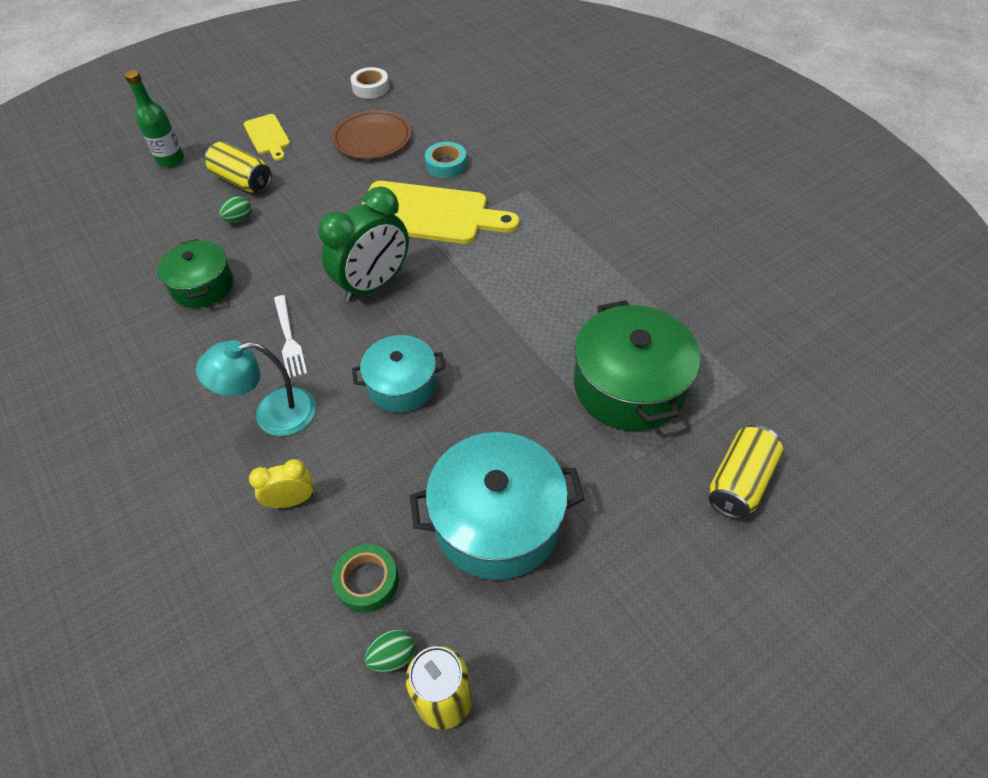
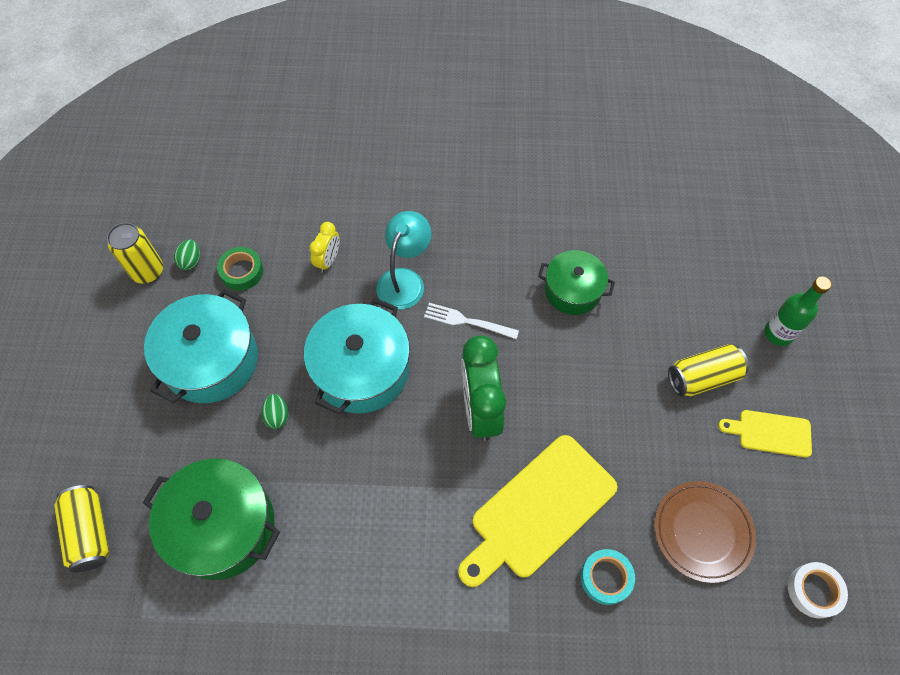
camera: 125 degrees right, 10 degrees up
green egg [219,196,252,223] -> green egg moved to [261,394,289,429]
turquoise pot [352,335,445,413] -> turquoise pot [304,298,410,414], size x1.59

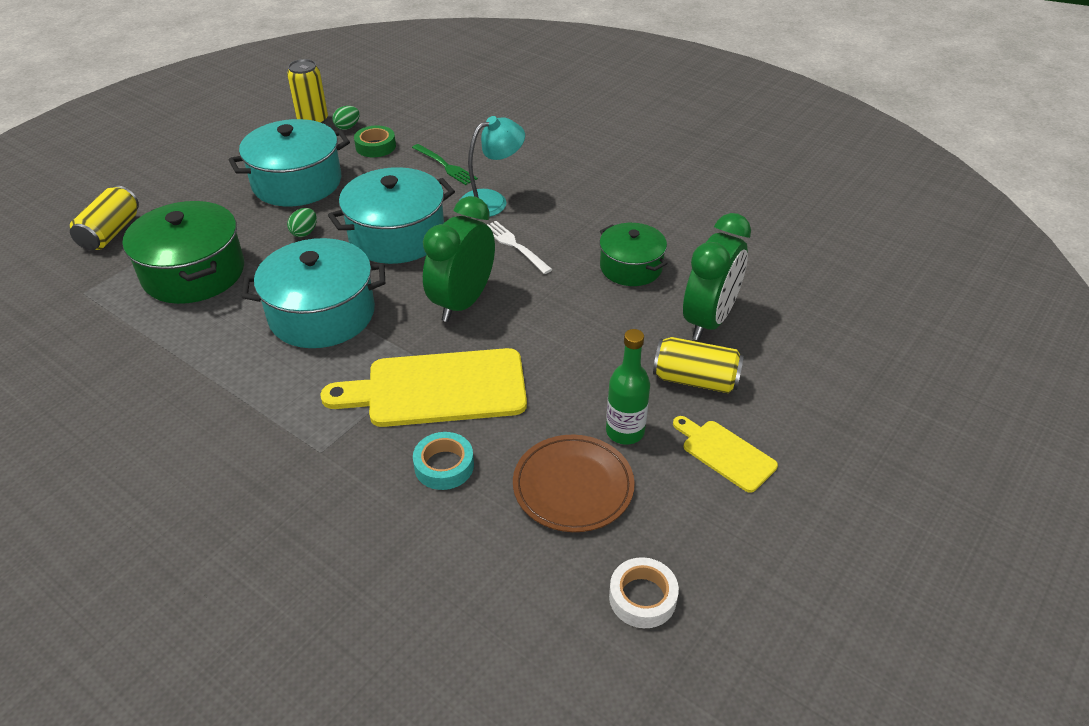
camera: 35 degrees right, 20 degrees down
yellow clock [309,222,340,273] -> green fork [412,144,478,185]
green bottle [764,276,831,346] -> green bottle moved to [606,329,650,445]
none -> turquoise pot [242,238,385,348]
none -> green clock [683,213,751,341]

